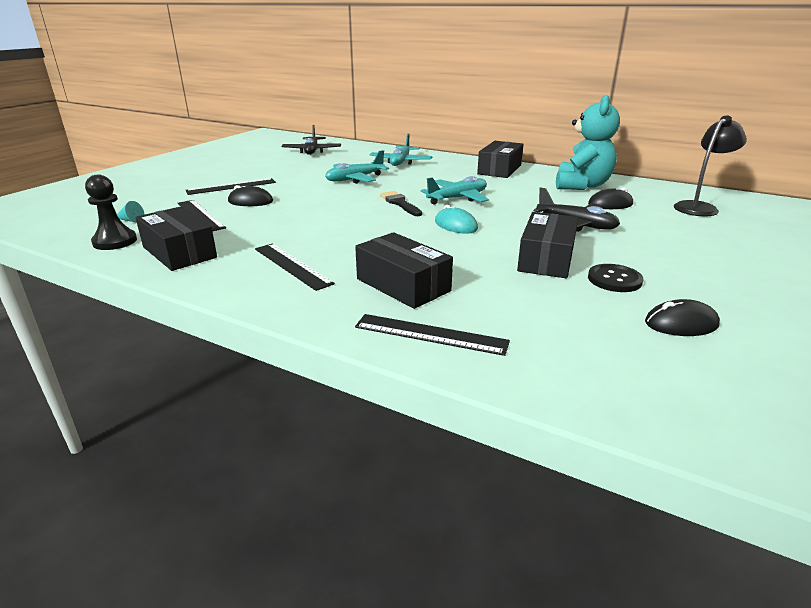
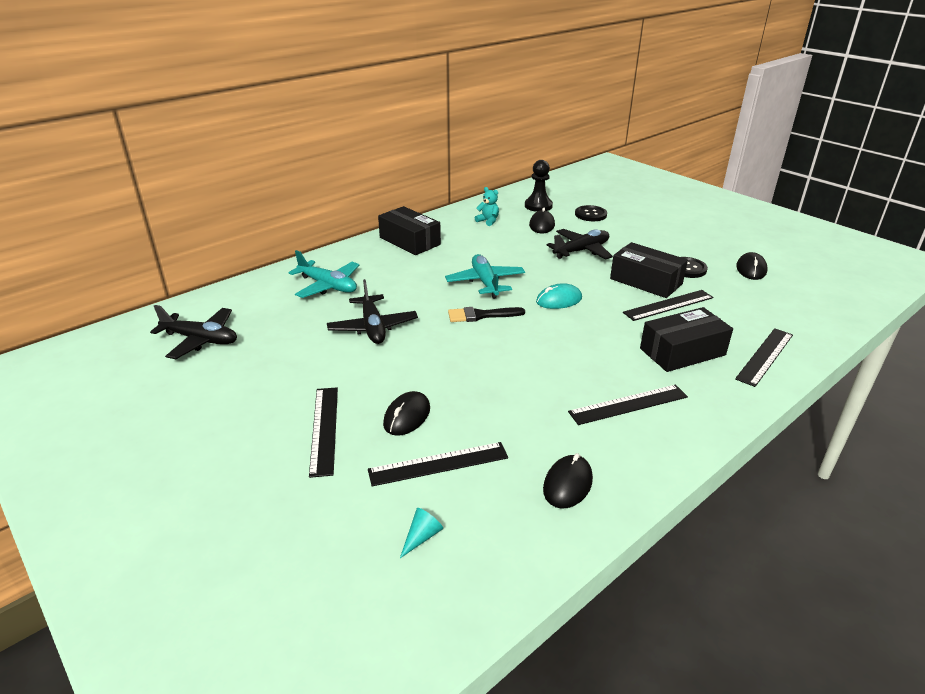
camera: 70 degrees left, 5 degrees up
black pawn [85,175,137,250] -> black pawn moved to [525,160,553,212]
black box [135,207,217,271] -> black mouse [543,453,593,509]
turquoise plane [325,150,389,184] -> black plane [327,279,418,344]
turquoise teddy bear [556,95,620,190] -> turquoise teddy bear [475,187,499,226], size x0.42
black lamp [674,116,747,216] -> none
none -> black button [575,205,607,221]
none -> black ruler [623,290,714,321]

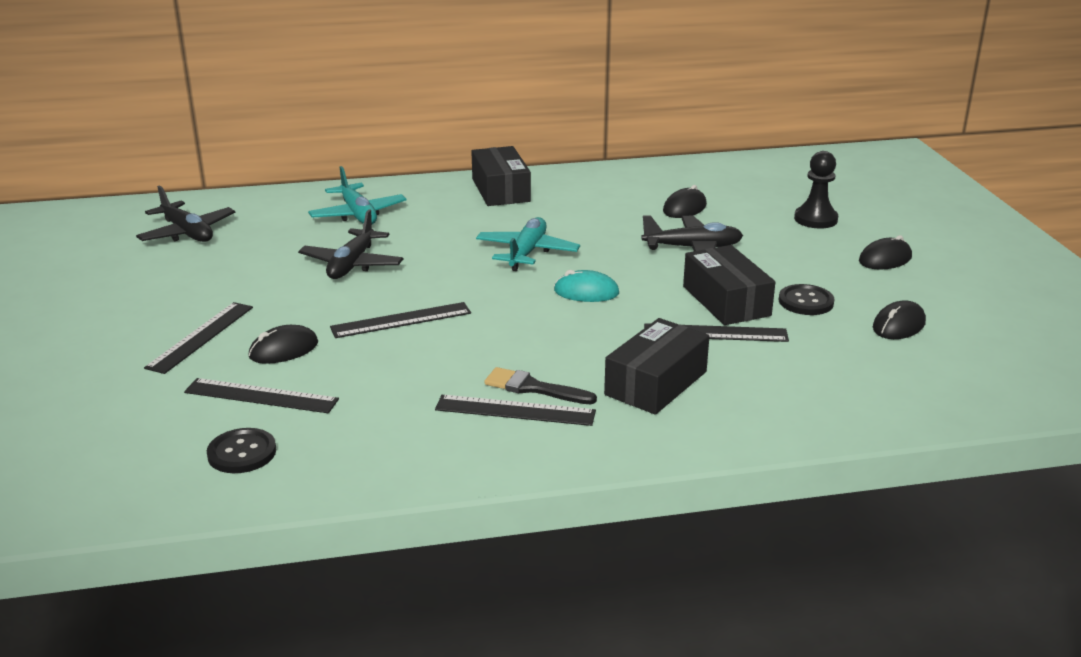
camera: 30 degrees right, 5 degrees down
turquoise cone [400,508,443,558] -> none
black brush [448,307,525,322] -> black brush moved to [484,367,597,404]
turquoise teddy bear [475,187,499,226] -> none
black pawn [525,160,553,212] -> black pawn moved to [794,151,838,228]
black mouse [543,453,593,509] -> black mouse moved to [859,235,912,270]
black button [575,205,607,221] -> black button moved to [207,428,276,473]
black box [640,307,733,372] -> black box turned 60 degrees counterclockwise [604,318,710,415]
black ruler [735,328,793,387] -> black ruler moved to [330,302,471,338]

